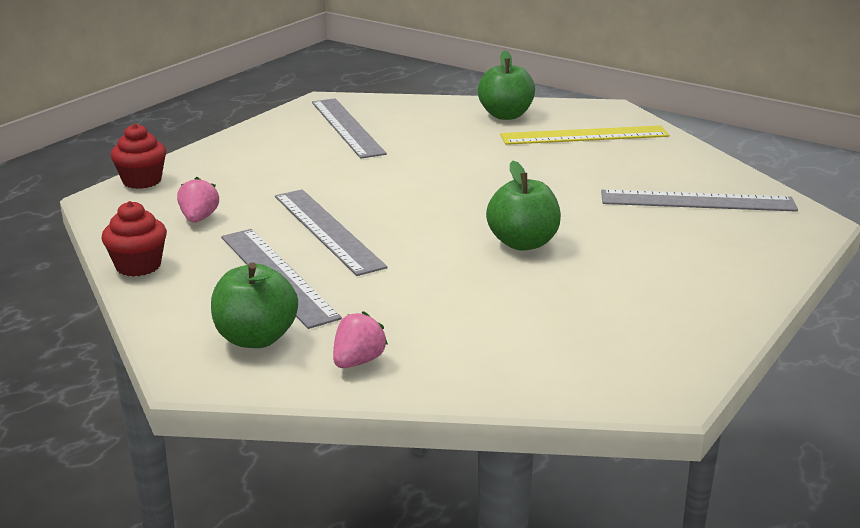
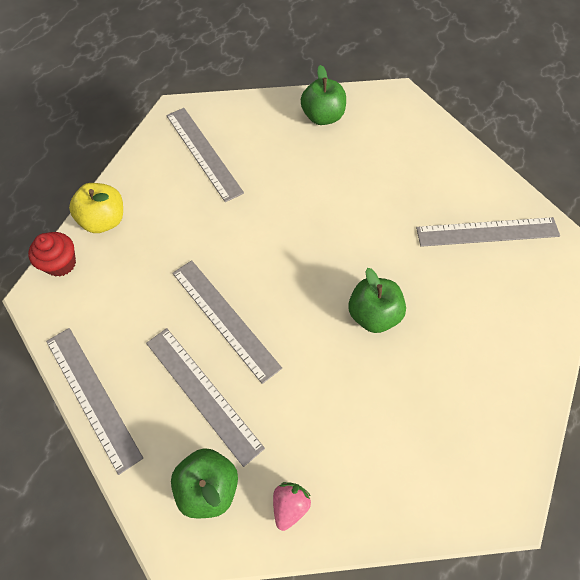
camera: 10 degrees left, 35 degrees up
red cupcake [101,201,167,277] -> grey ruler [46,328,143,475]
pink strawberry [177,177,219,223] -> none
yellow ruler [500,125,669,145] -> none
none -> yellow apple [69,183,123,233]

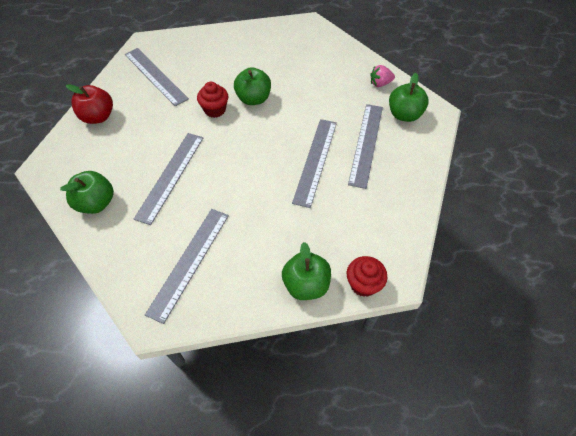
camera: 125 degrees left, 5 degrees down
grey ruler [46,328,143,475] -> grey ruler moved to [134,133,204,225]
yellow apple [69,183,123,233] -> green apple [282,242,331,300]
none -> red apple [66,84,113,124]
none -> red cupcake [197,82,228,118]

